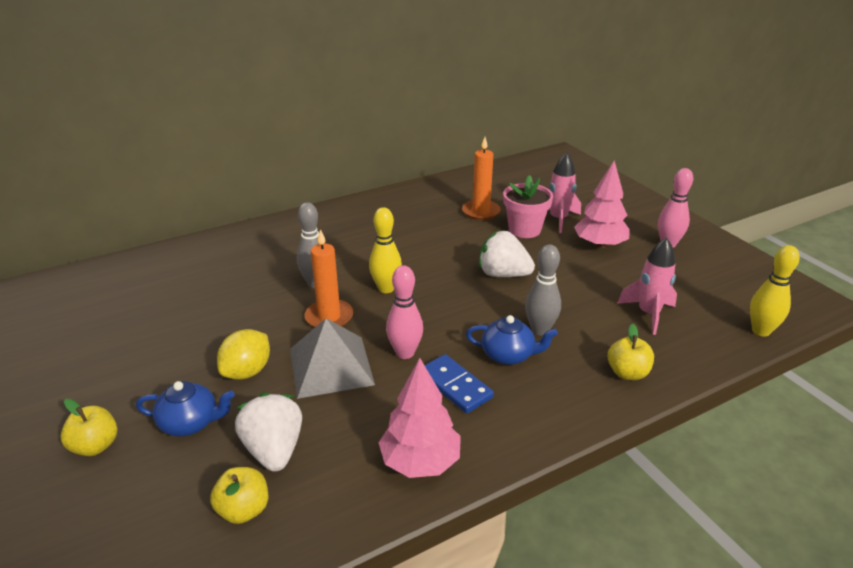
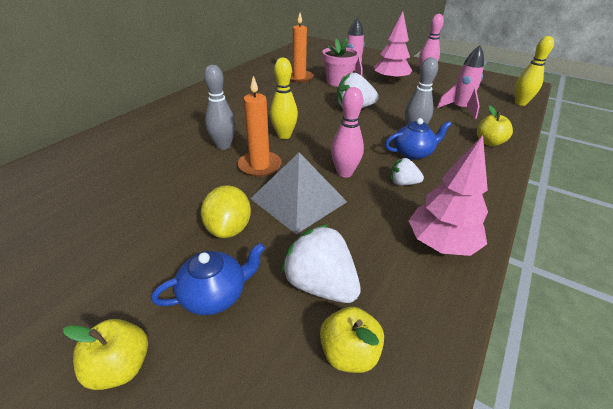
camera: 30 degrees left, 5 degrees up
blue domino [425,354,494,413] -> white strawberry [390,158,424,186]

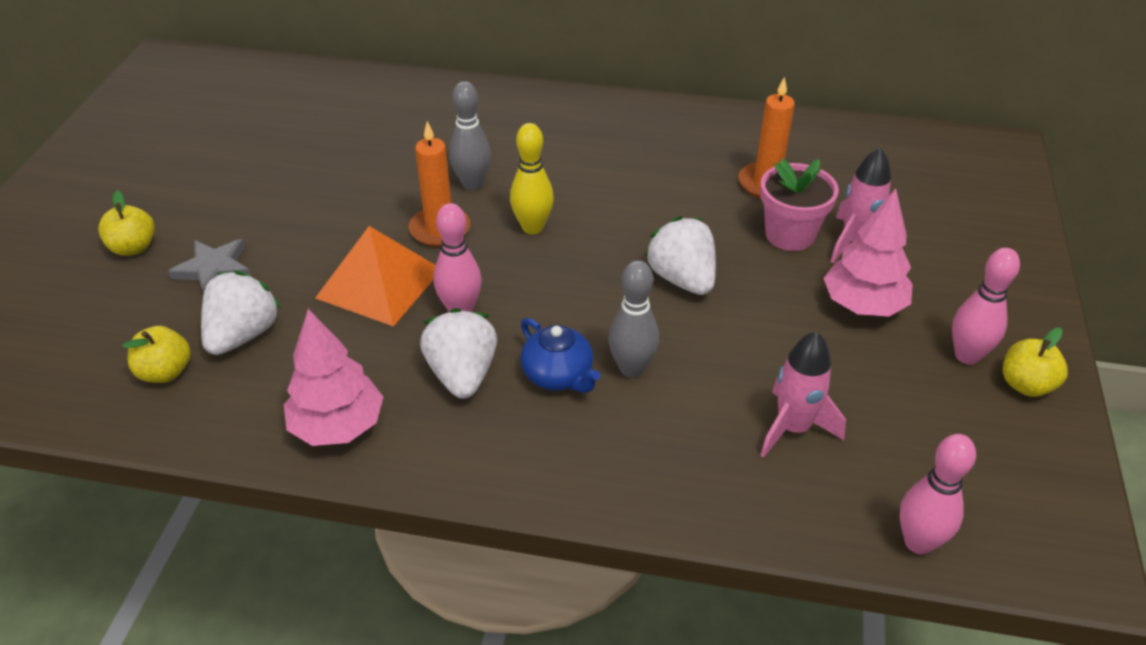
camera: 70 degrees right, 5 degrees up
blue teapot [151,243,265,315] -> grey star [168,239,251,294]
yellow lemon [201,185,251,238] -> none
grey pyramid [250,152,347,234] -> orange pyramid [315,226,436,327]
white strawberry [390,158,424,186] -> white strawberry [420,308,497,399], size x1.76
yellow apple [477,105,513,146] -> yellow apple moved to [1002,328,1068,397]
yellow bowling pin [515,36,554,106] -> pink bowling pin [899,434,976,554]

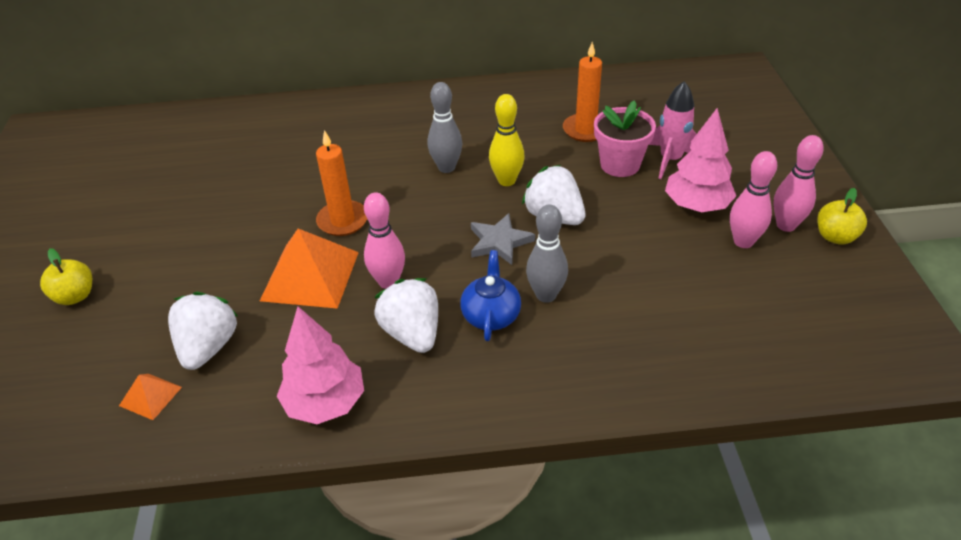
camera: 15 degrees left, 0 degrees up
yellow apple [122,326,191,383] -> orange pyramid [119,374,182,420]
grey star [168,239,251,294] -> grey star moved to [471,213,535,265]
grey bowling pin [449,81,491,190] -> grey bowling pin moved to [427,82,462,173]
yellow bowling pin [510,123,554,234] -> yellow bowling pin moved to [489,94,525,186]
blue teapot [521,318,600,393] -> blue teapot turned 120 degrees counterclockwise [460,250,521,341]
pink rocket [760,331,846,458] -> none
pink bowling pin [899,434,976,554] -> pink bowling pin moved to [730,151,777,248]

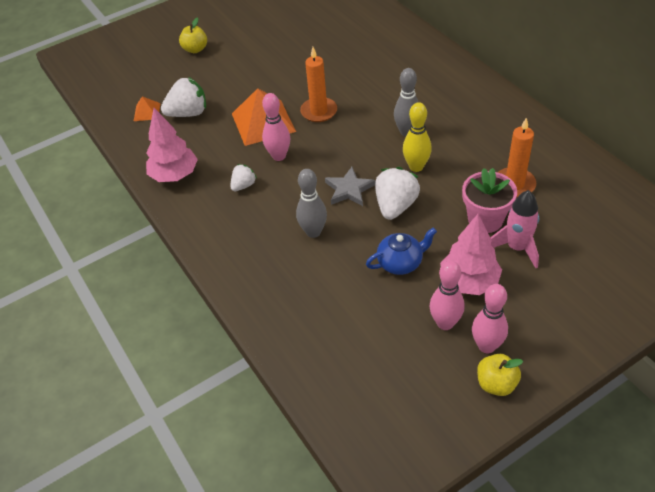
camera: 65 degrees right, 5 degrees up
white strawberry [374,278,438,353] -> white strawberry [230,164,257,191], size x0.57
blue teapot [460,250,521,341] -> blue teapot moved to [366,227,437,275]

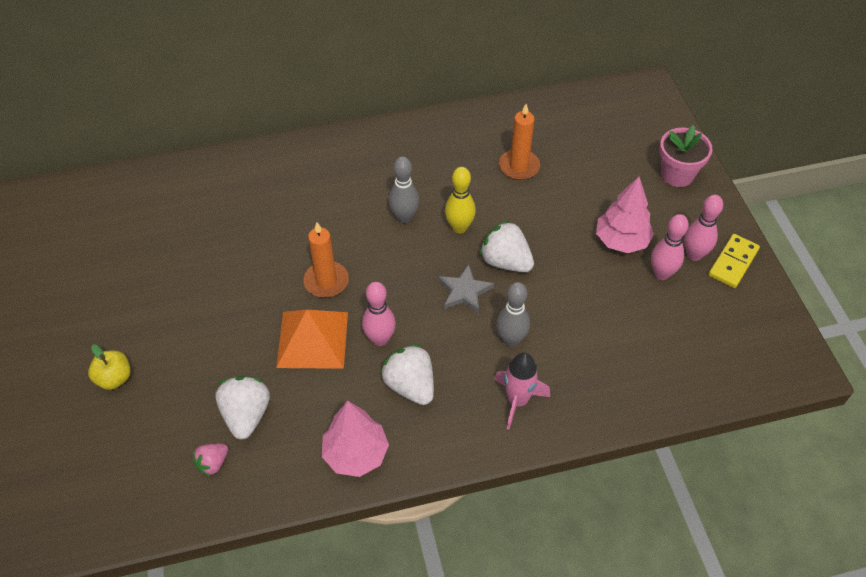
camera: 75 degrees left, 5 degrees up
orange pyramid [134,96,160,121] -> pink strawberry [193,444,228,476]
white strawberry [230,164,257,191] -> white strawberry [380,344,434,405], size x1.76
blue teapot [366,227,437,275] -> none
pink flower pot [462,168,517,233] -> pink flower pot moved to [659,125,713,187]
yellow apple [477,354,523,396] -> yellow domino [708,234,760,288]
pink rocket [490,190,539,268] -> pink rocket moved to [494,353,550,430]

